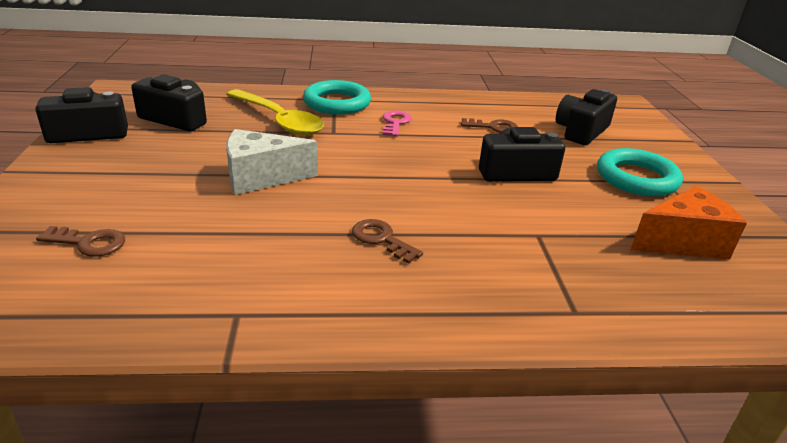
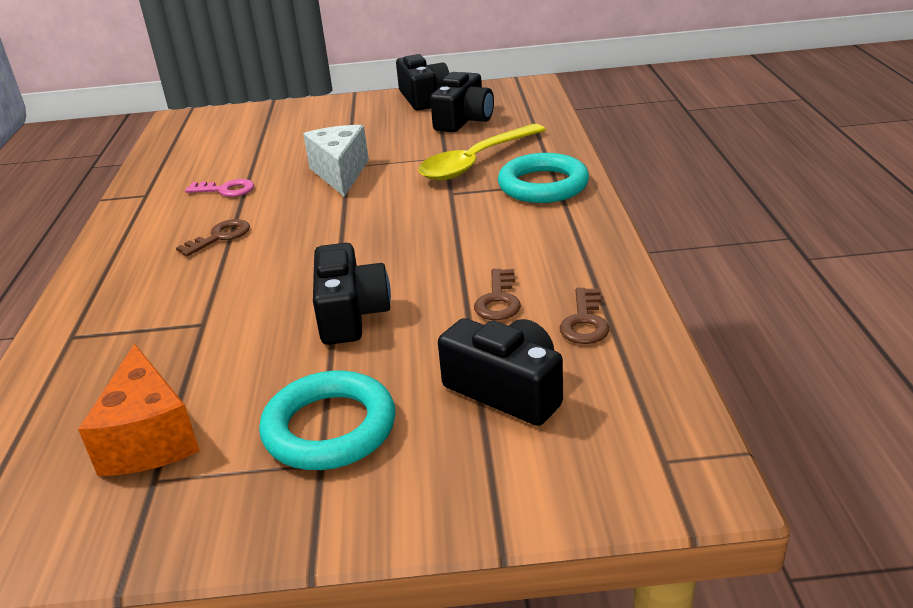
camera: 95 degrees right, 0 degrees up
brown key [36,226,125,257] -> brown key moved to [560,288,609,344]
pink key [383,111,412,137] -> pink key moved to [185,179,254,197]

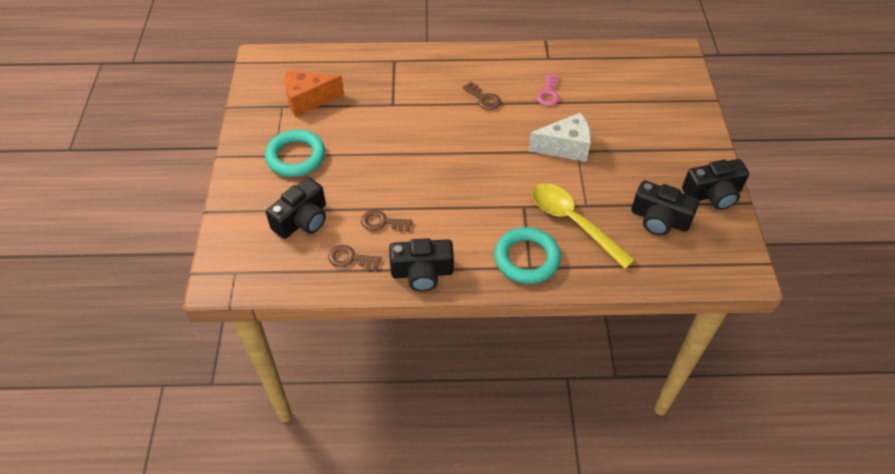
camera: 90 degrees right, 20 degrees up
black camera [313,243,391,345] -> black camera moved to [389,238,454,292]

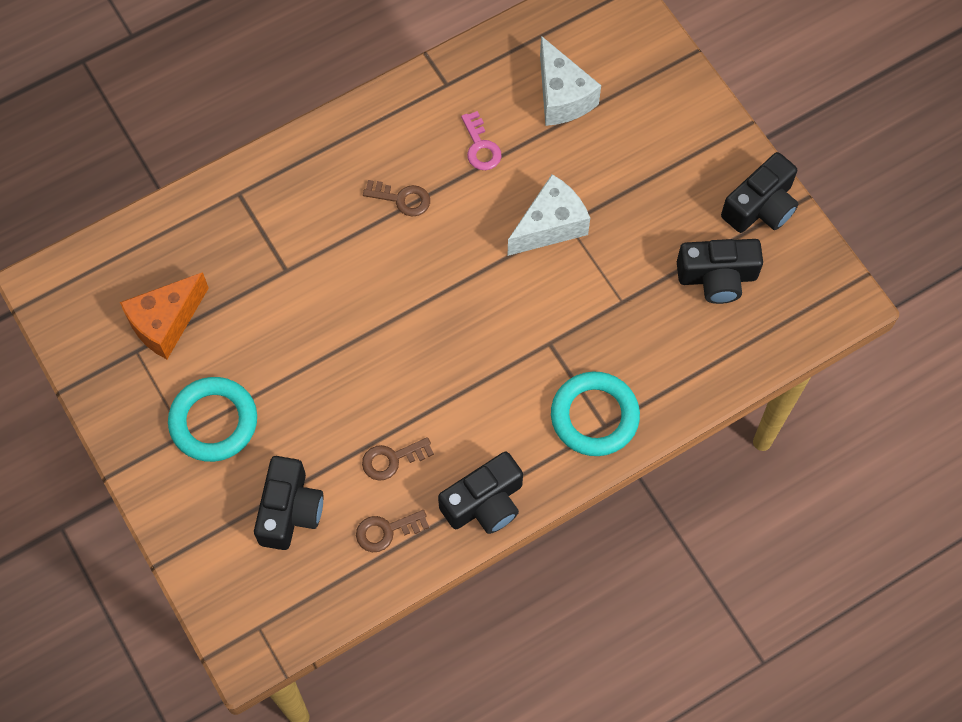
camera: 30 degrees left, 15 degrees up
yellow spoon [532,183,635,269] -> none
none -> white cheese [540,36,601,126]

